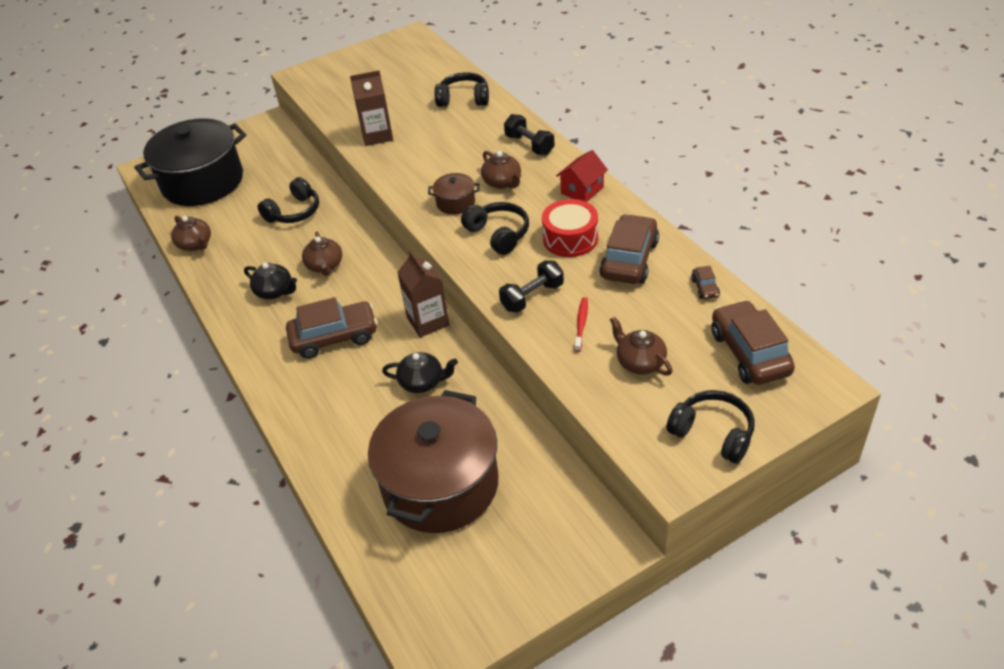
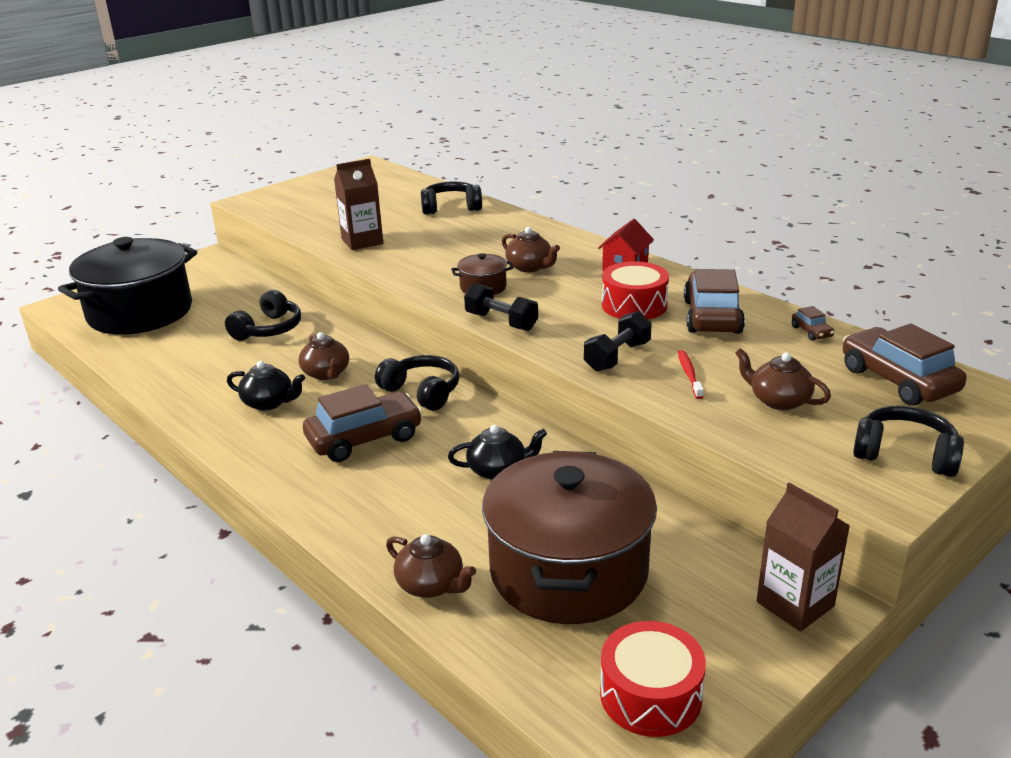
camera: 15 degrees left, 15 degrees down
brown teapot [171,216,211,251] -> brown teapot moved to [386,534,476,598]
brown carton [397,251,449,337] -> brown carton moved to [757,482,850,631]
black headphones [461,202,529,255] -> black headphones moved to [375,355,459,411]
black dumbbell [504,114,555,155] -> black dumbbell moved to [464,283,538,331]
none -> red drum [600,621,706,737]

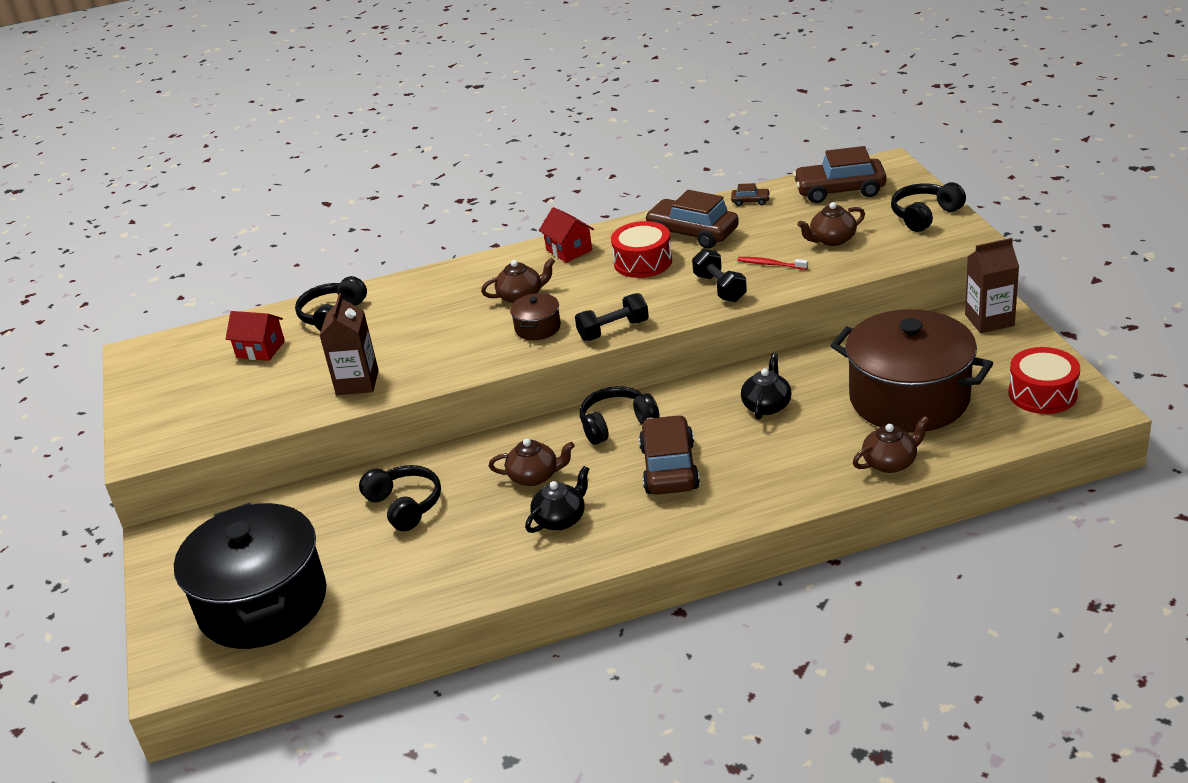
camera: 60 degrees left, 5 degrees up
none -> red house [226,311,285,361]

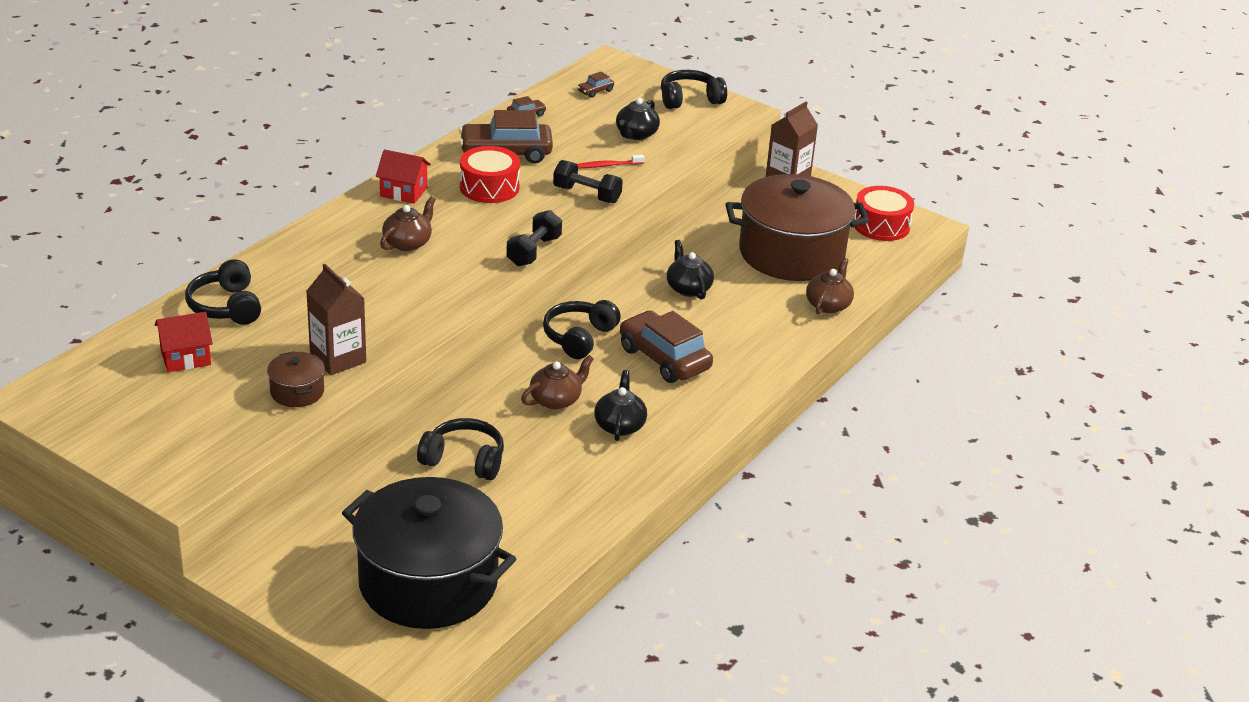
camera: 45 degrees left, 0 degrees up
brown pot [510,293,561,340] -> brown pot moved to [267,351,325,407]
brown car [793,146,886,203] -> brown car [577,72,614,98], size x0.44
brown teapot [797,202,865,246] -> black teapot [616,98,660,140]
black headphones [891,182,966,232] -> black headphones turned 60 degrees clockwise [661,70,727,109]

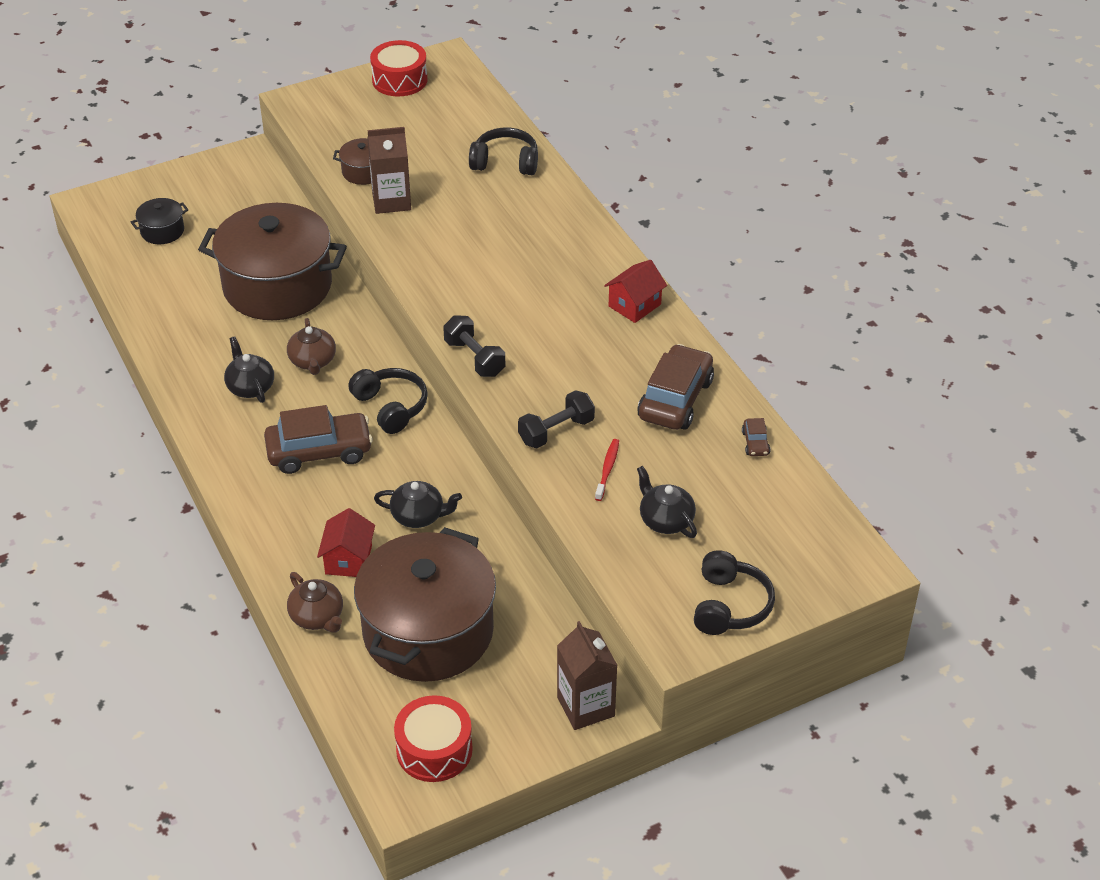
camera: 120 degrees right, 10 degrees up
red house [155,312,213,372] -> red house moved to [317,508,375,577]
black pot [342,477,516,629] -> black pot [131,198,189,244], size x0.41
brown teapot [380,197,436,251] -> none
black headphones [417,418,504,480] -> brown pot [198,203,347,320]
red drum [460,146,520,203] -> red drum moved to [370,40,427,96]
brown car [577,72,614,98] -> none
black teapot [594,370,647,441] -> black teapot turned 150 degrees counterclockwise [224,336,274,403]

